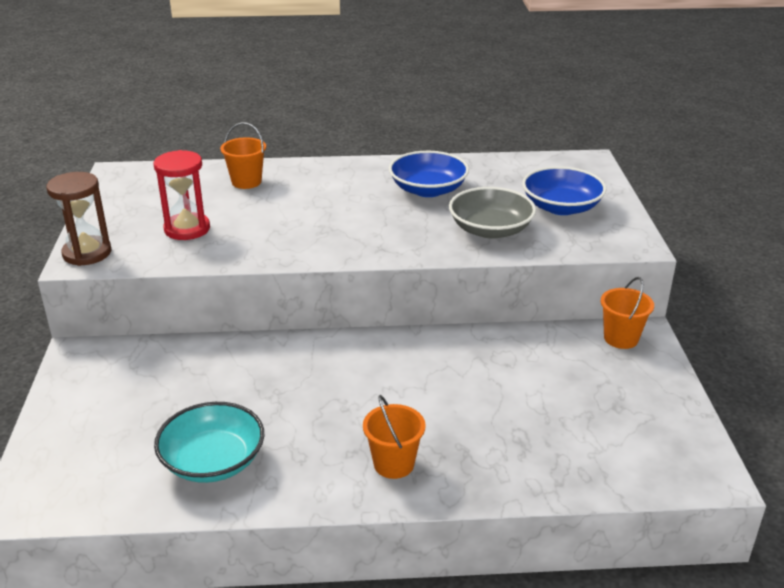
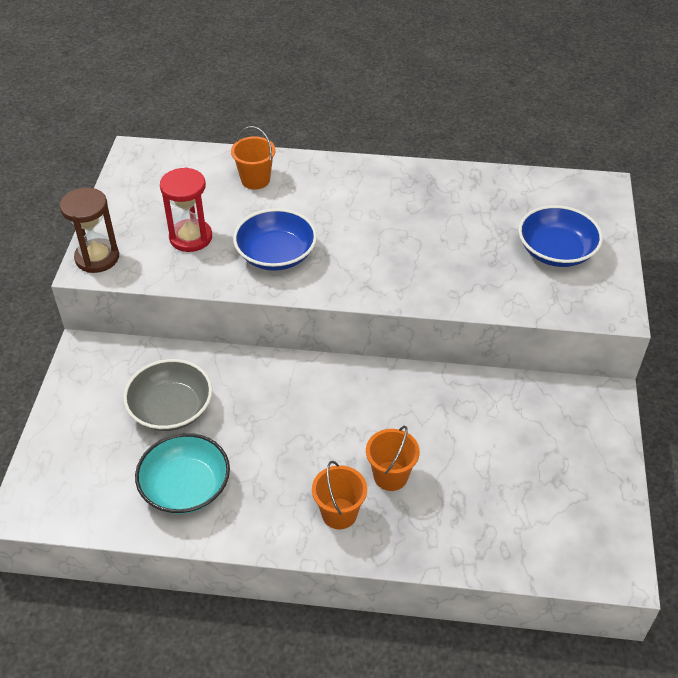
camera: 10 degrees right, 15 degrees up
blue bowl [389,151,469,197] -> blue bowl moved to [233,208,317,271]
grey bowl [449,187,536,239] -> grey bowl moved to [123,359,212,431]
orange bucket [601,277,654,349] -> orange bucket moved to [366,426,420,491]

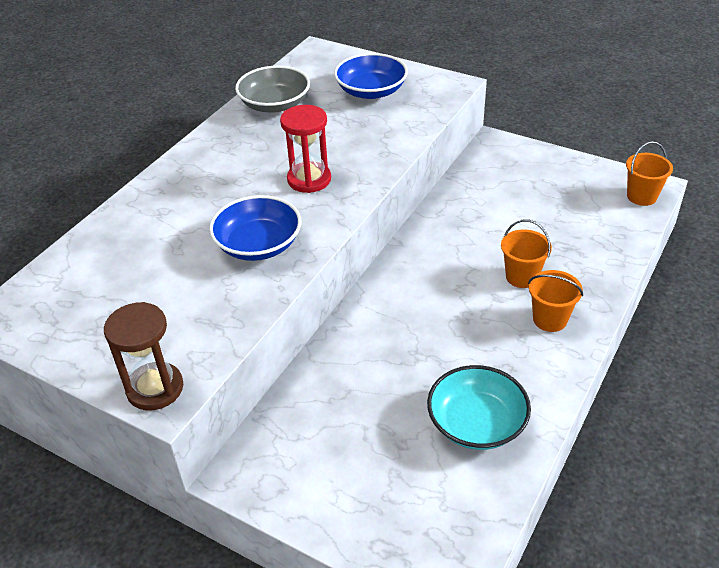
camera: 65 degrees left, 5 degrees down
grey bowl [123,359,212,431] -> grey bowl moved to [235,66,310,113]
red hourglass [160,168,212,252] -> red hourglass moved to [280,105,331,193]
orange bucket [231,126,276,190] -> orange bucket moved to [626,141,673,206]

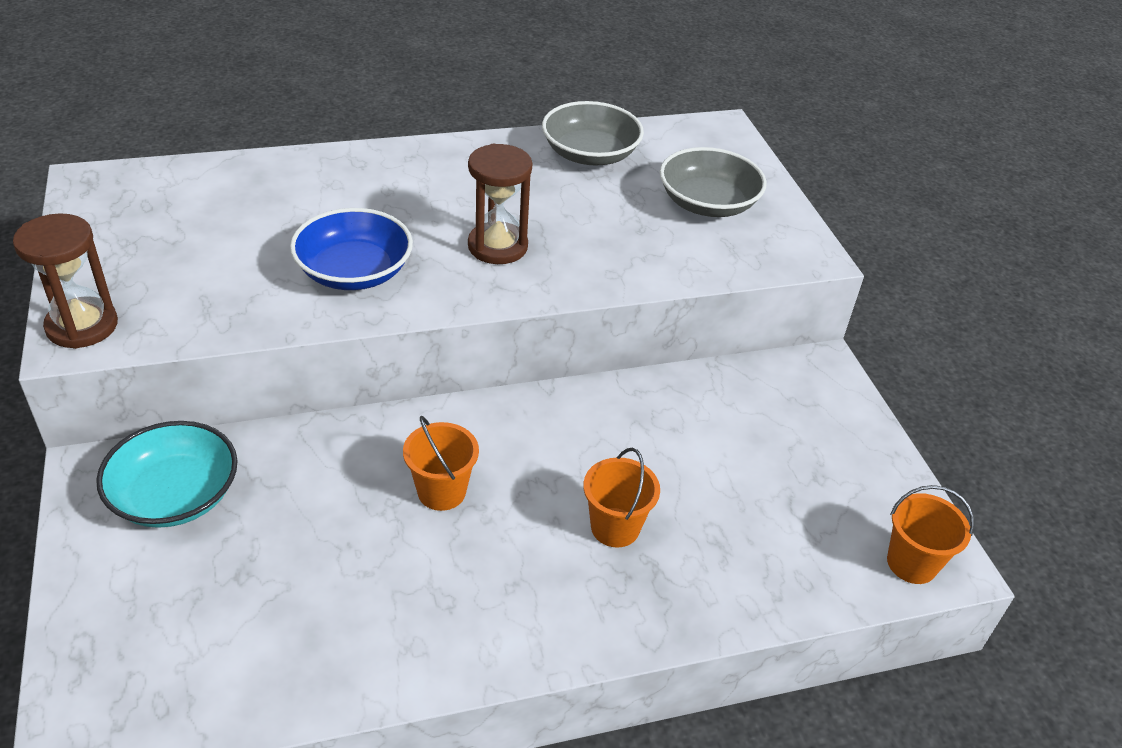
camera: 40 degrees right, 0 degrees up
red hourglass [280,105,331,193] -> brown hourglass [468,144,532,264]
blue bowl [334,53,408,99] -> grey bowl [660,147,767,217]
turquoise bowl [427,365,531,450] -> turquoise bowl moved to [96,421,238,528]
orange bucket [528,270,583,332] -> orange bucket moved to [403,416,479,511]

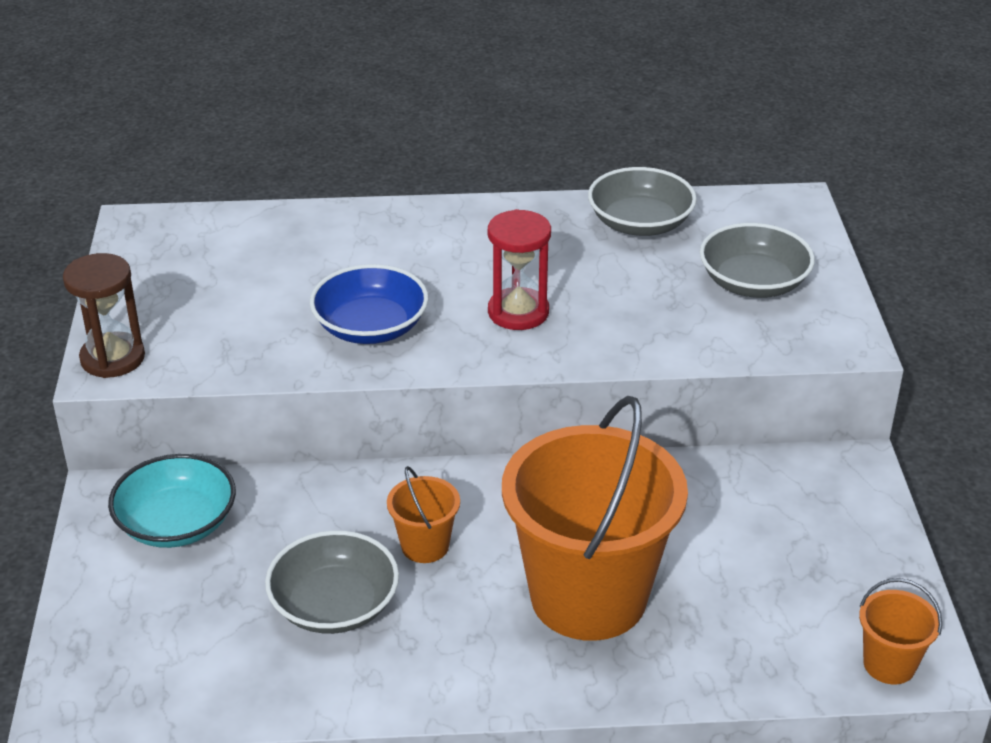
camera: 15 degrees right, 5 degrees down
brown hourglass [468,144,532,264] -> red hourglass [488,209,551,330]
orange bucket [583,448,660,548] -> orange bucket [502,396,688,641], size x2.36
none -> grey bowl [265,530,399,634]

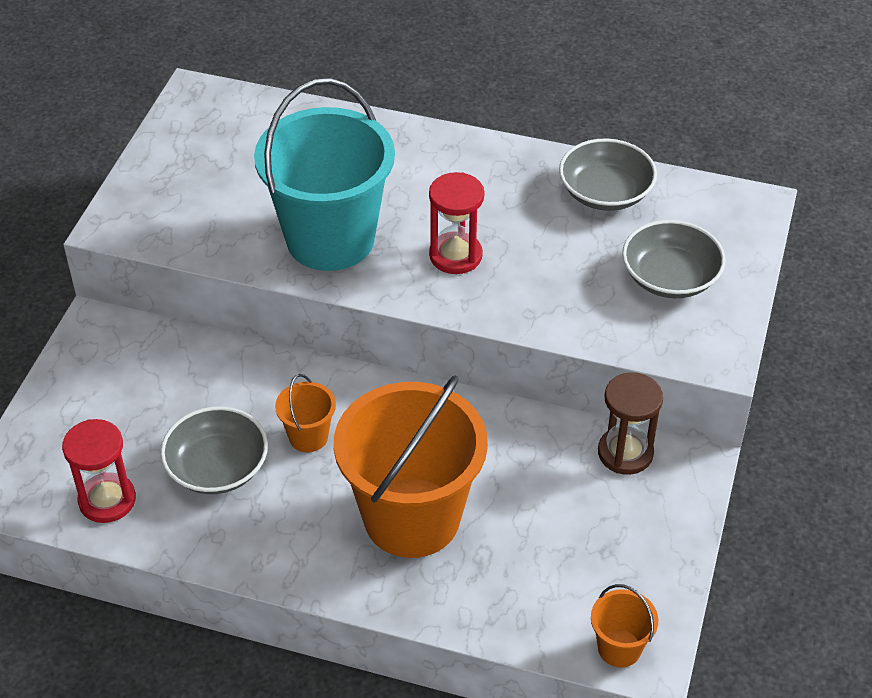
camera: 20 degrees right, 10 degrees up
brown hourglass [63,253,145,378] -> brown hourglass moved to [598,372,663,475]
turquoise bowl [108,454,236,548] -> none
blue bowl [310,264,428,344] -> turquoise bucket [254,78,395,271]
none -> red hourglass [62,419,136,523]

